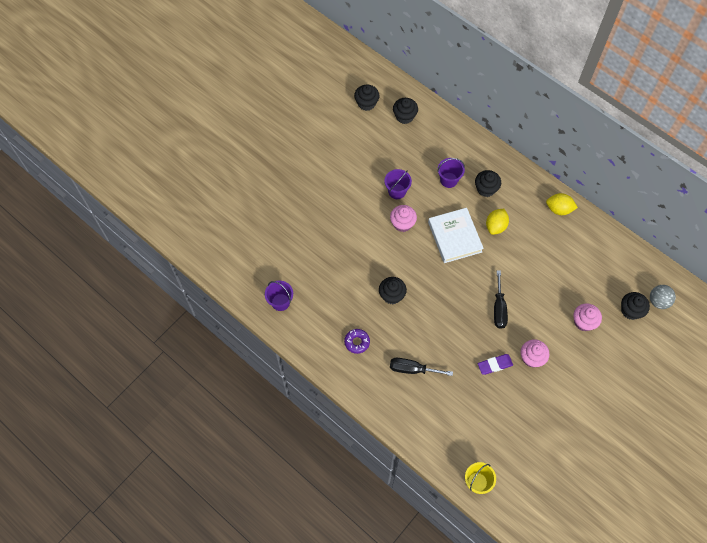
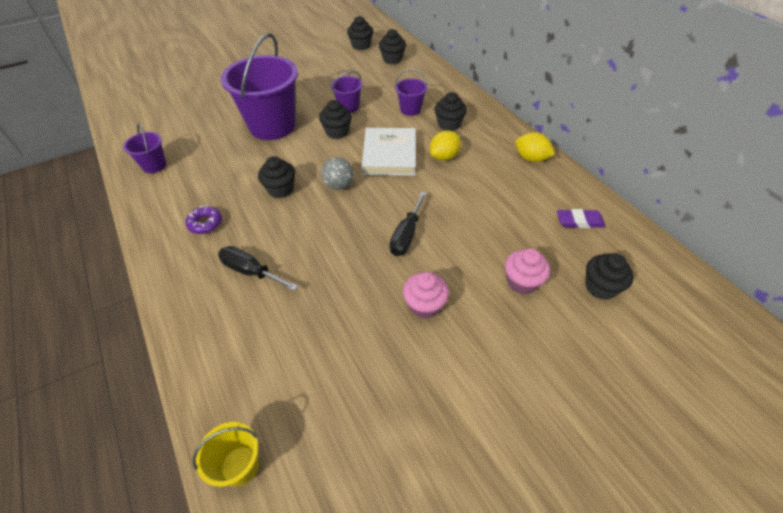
camera: 20 degrees right, 15 degrees down
pink cupcake [390,205,417,232] -> black cupcake [319,100,352,139]
purple eraser [478,354,513,375] -> purple eraser moved to [557,209,606,228]
grey ball [650,285,676,309] -> grey ball moved to [321,157,354,190]
none -> purple bucket [221,33,298,140]

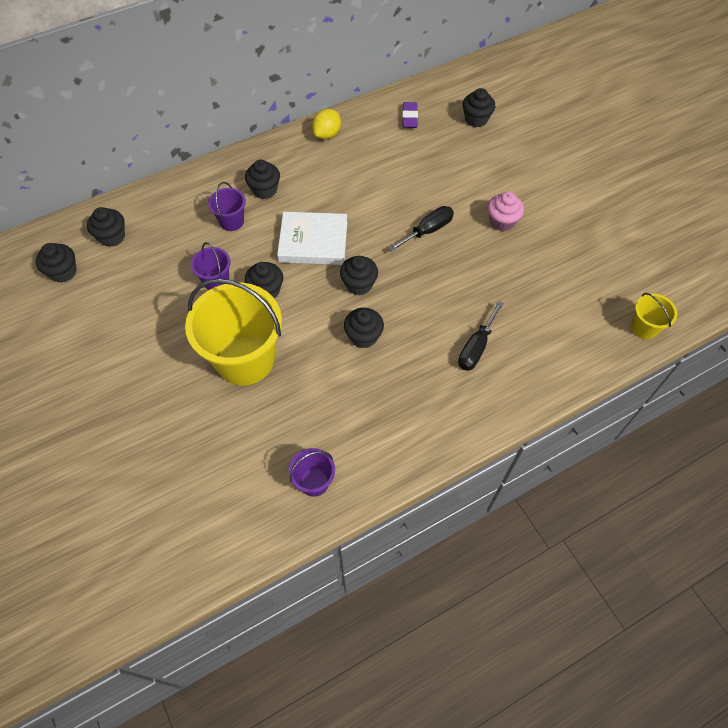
camera: 90 degrees left, 10 degrees up
purple donut [185,205,222,234] -> none
purple bucket [221,33,298,140] -> yellow bucket [185,279,282,385]
grey ball [321,157,354,190] -> black cupcake [340,256,378,295]
black screwdriver [390,192,427,256] -> black screwdriver turned 60 degrees counterclockwise [388,206,454,252]
yellow lemon [430,131,461,161] -> none
pink cupcake [505,248,550,294] -> none

